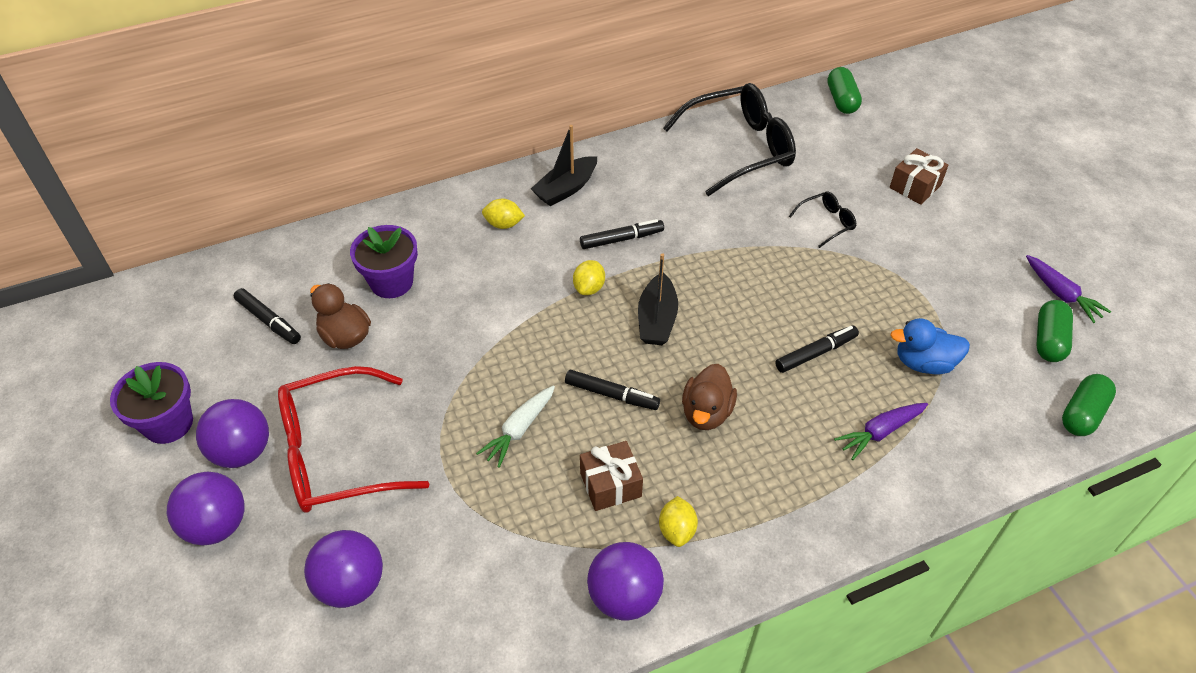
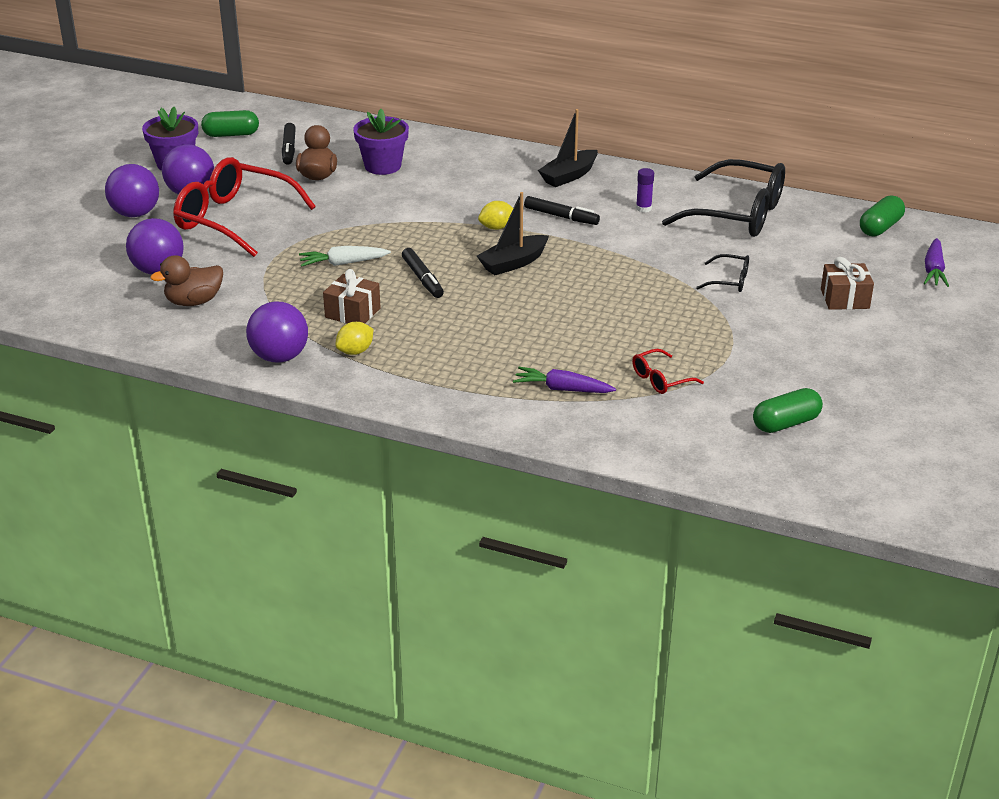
camera: 45 degrees right, 15 degrees down
yellow lemon [482,199,525,229] -> none
black boat [531,125,597,206] -> black boat turned 45 degrees counterclockwise [538,109,598,187]
brown duck [682,364,737,430] -> brown duck moved to [150,255,223,306]
black marker [775,325,859,373] -> none
blue duck [891,318,970,375] -> red glasses [632,349,704,394]
purple carrot [1026,255,1111,323] -> purple carrot moved to [924,238,949,287]
green capsule [1062,374,1116,436] -> green capsule moved to [201,110,259,137]
none -> purple glue stick [636,168,654,212]

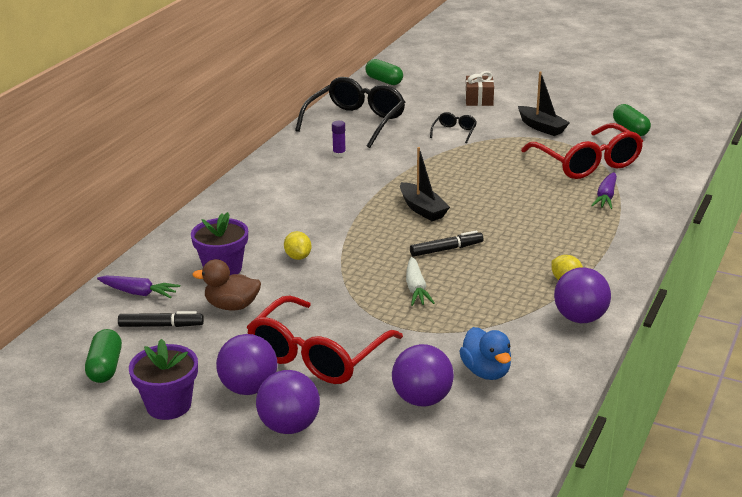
camera: 85 degrees left, 5 degrees down
brown duck [150,255,223,306] -> blue duck [459,327,511,380]
brown gift [323,269,381,323] -> none
yellow lemon [478,201,513,230] -> yellow lemon moved to [284,231,311,260]
black marker [524,196,600,225] -> none
black boat [538,109,598,187] -> black boat moved to [518,71,570,136]
red glasses [632,349,704,394] -> red glasses [521,123,643,179], size x2.26
purple carrot [924,238,949,287] -> purple carrot moved to [97,276,180,298]

